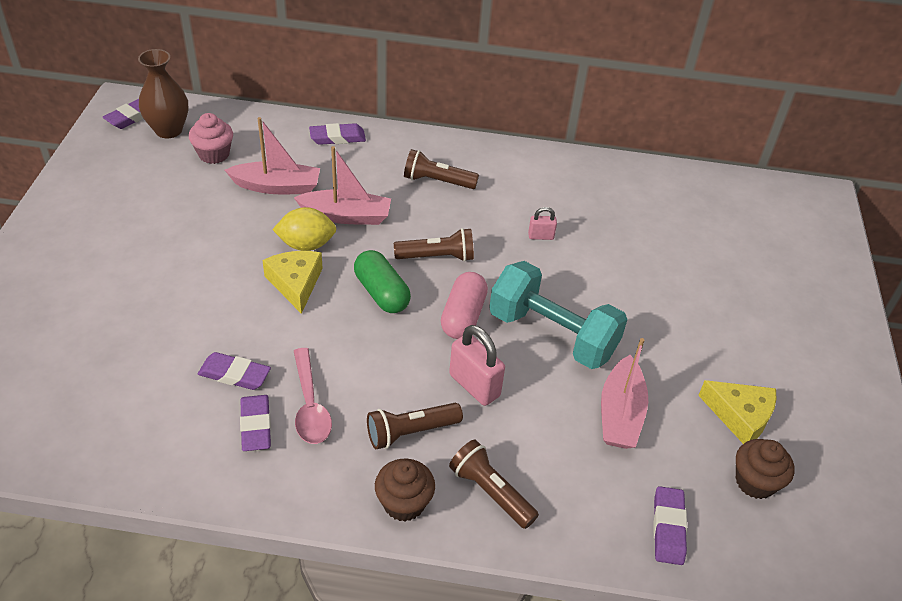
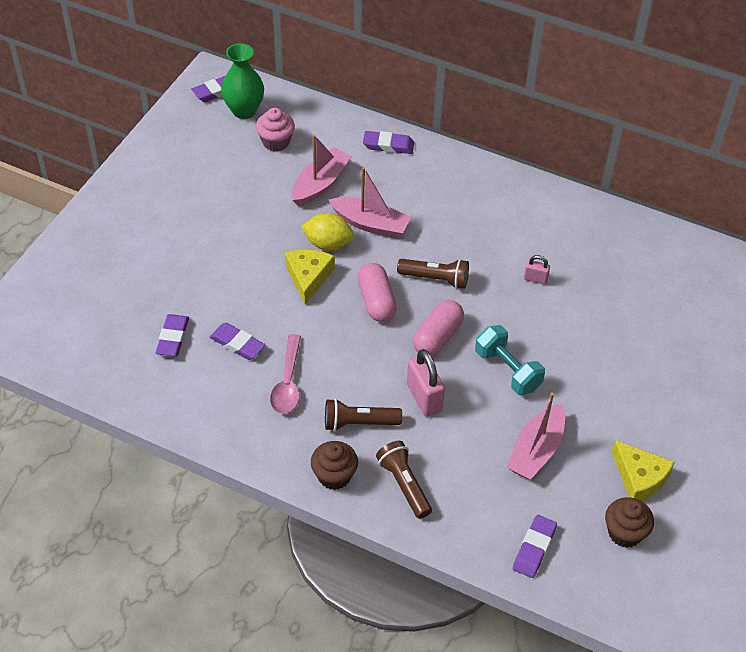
camera: 20 degrees right, 5 degrees up
brown vase [138,49,188,138] -> green vase [221,43,264,119]
pink boat [225,117,320,194] -> pink boat turned 75 degrees counterclockwise [292,135,352,206]
purple eraser [240,395,271,451] -> purple eraser moved to [156,314,189,356]
green capsule [354,250,411,313] -> pink capsule [358,263,397,322]
brown flashlight [404,149,479,189] -> none
turquoise dumbbell [489,261,627,369] -> turquoise dumbbell [475,325,545,395], size x0.66

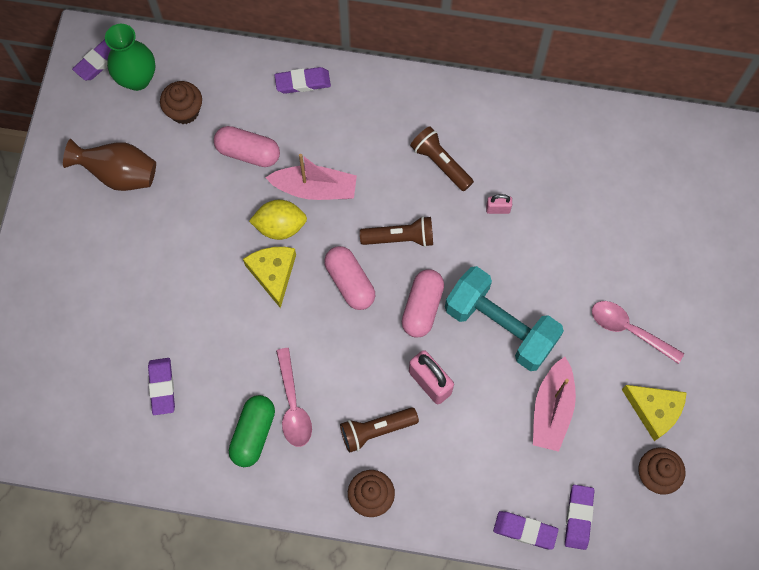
camera: 15 degrees left, 20 degrees up
purple eraser [210,323,266,360] -> purple eraser moved to [493,511,558,550]
pink cupcake [256,108,295,152] -> brown cupcake [160,81,202,124]
pink boat [292,135,352,206] -> pink capsule [214,126,280,167]
brown flashlight [376,441,432,519] -> brown flashlight moved to [410,126,474,191]
turquoise dumbbell [475,325,545,395] -> turquoise dumbbell [445,266,564,371], size x1.52
none -> brown vase [63,139,156,191]
none -> green capsule [229,395,275,467]
none -> pink spoon [592,301,684,364]

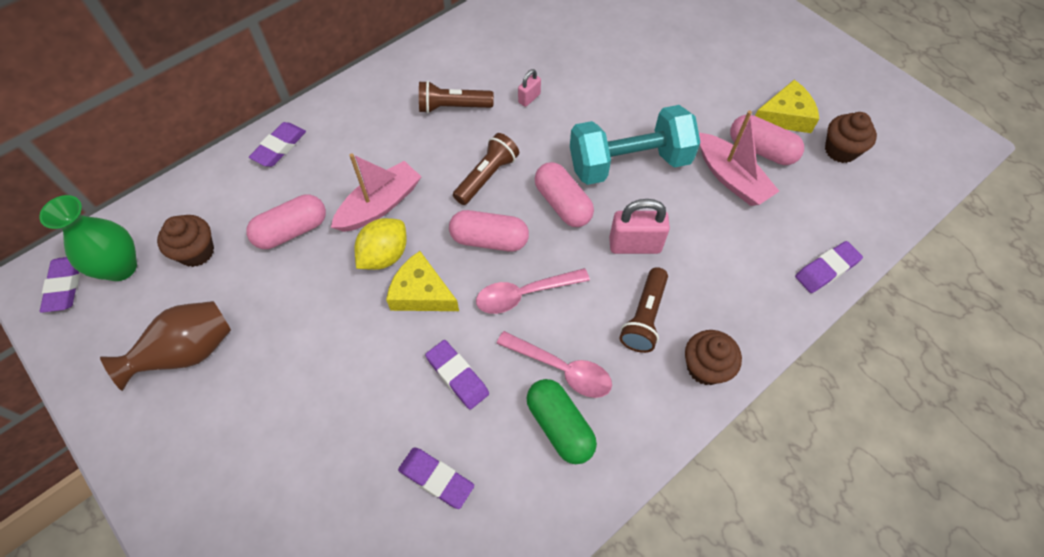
camera: 50 degrees left, 10 degrees down
purple eraser [565,485,594,550] -> purple eraser moved to [425,340,489,410]
pink spoon [592,301,684,364] -> pink spoon moved to [476,268,590,314]
none -> pink capsule [730,115,804,165]

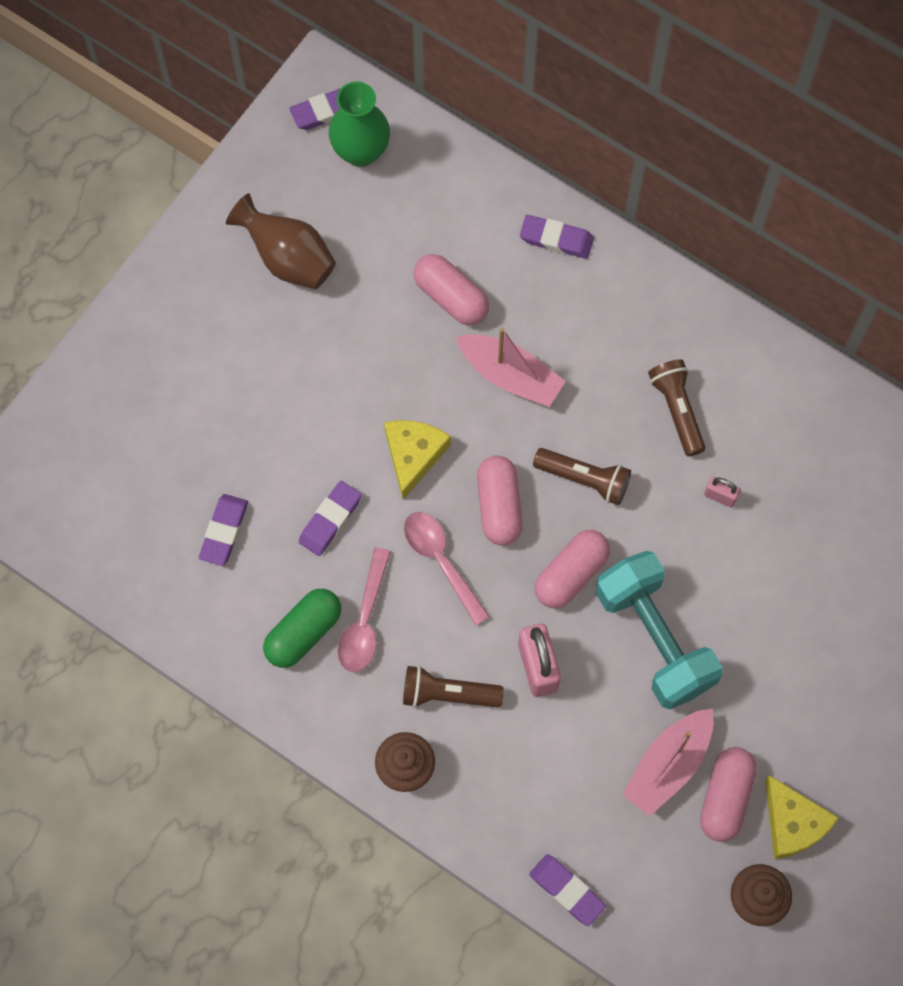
camera: 75 degrees right, 10 degrees up
brown cupcake [157,215,214,267] -> none
yellow lemon [355,218,407,270] -> none

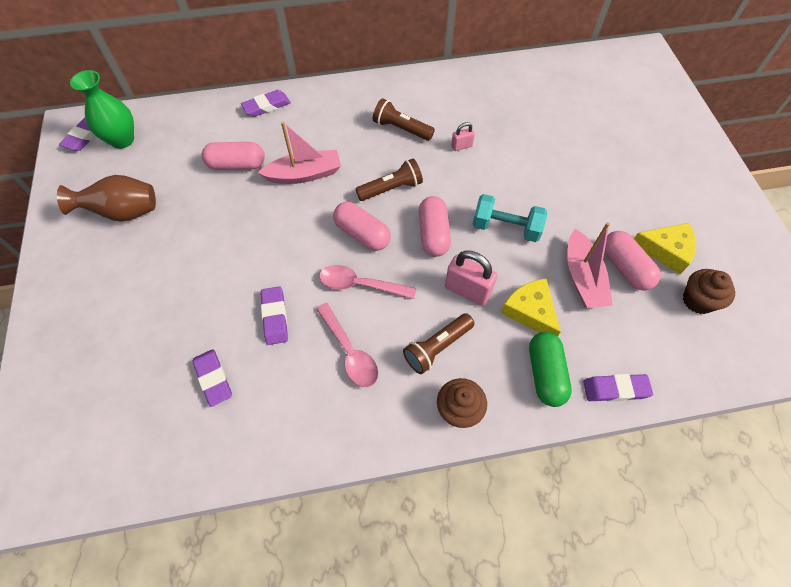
camera: 45 degrees left, 10 degrees down
green capsule [263,589,341,668] -> green capsule moved to [529,332,572,407]
yellow cheese [384,420,451,500] -> yellow cheese moved to [501,279,561,336]
turquoise dumbbell [595,551,723,709] -> turquoise dumbbell [472,194,547,242], size x0.66

